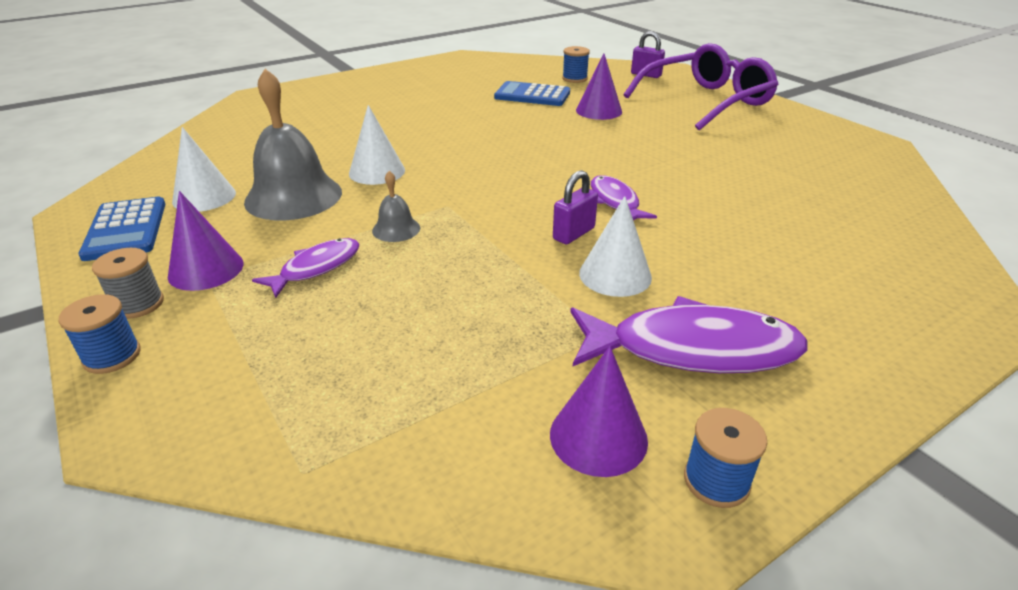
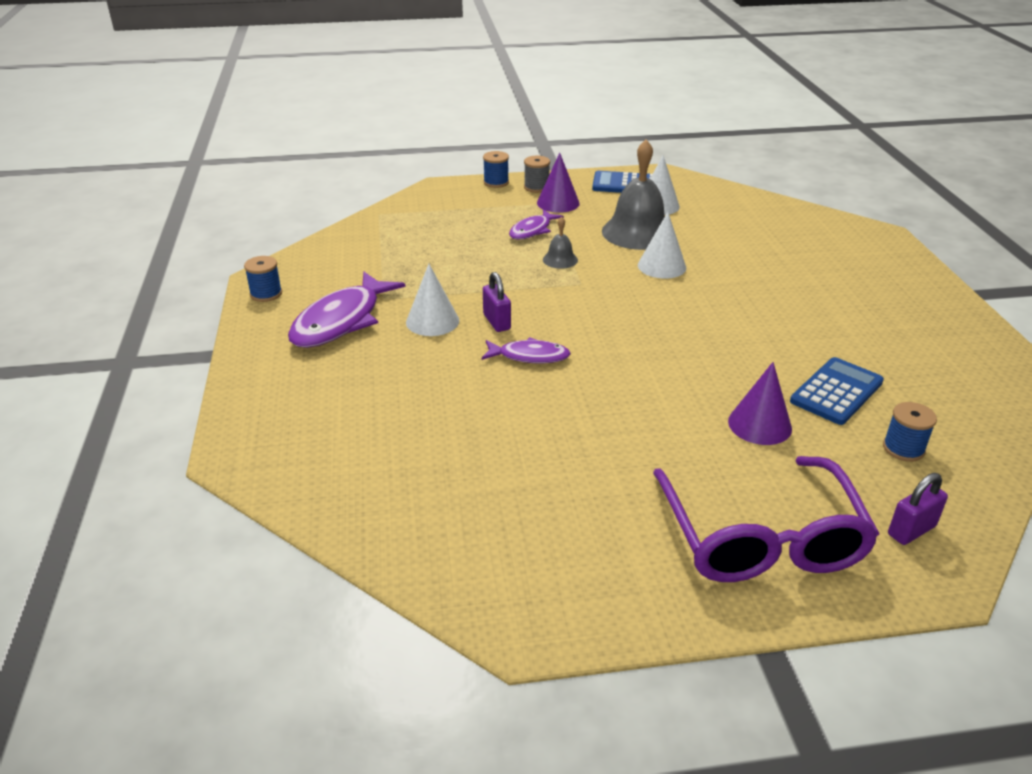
camera: 115 degrees right, 0 degrees up
purple fish [252,238,359,298] -> purple fish turned 60 degrees clockwise [509,209,564,240]
purple cone [550,346,648,477] -> none

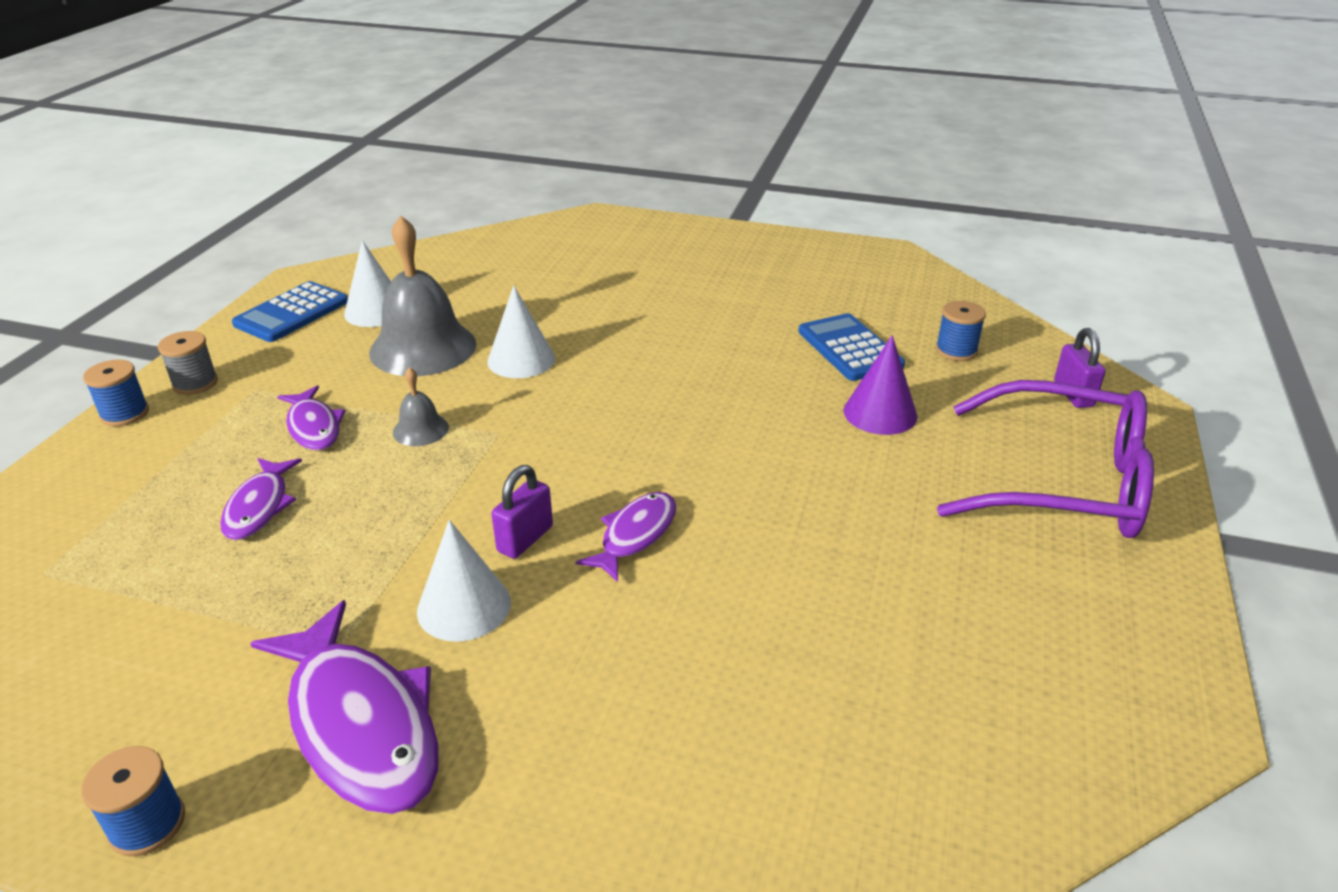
camera: 65 degrees left, 0 degrees up
purple padlock [483,272,511,332] -> purple padlock turned 60 degrees counterclockwise [491,465,553,559]
purple cone [537,153,580,213] -> none
none -> purple fish [220,458,302,540]

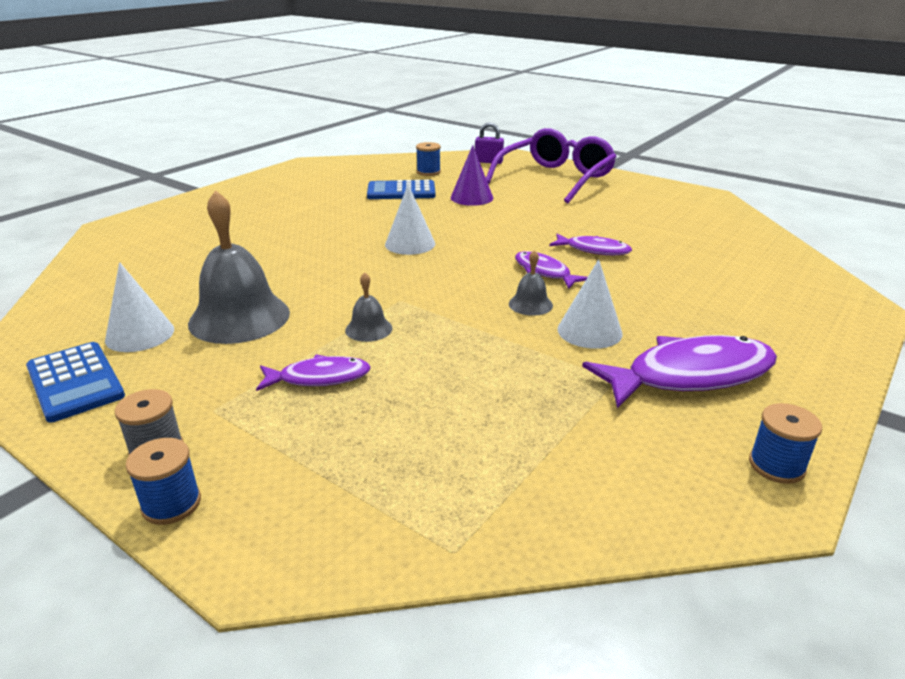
camera: 70 degrees left, 5 degrees down
purple fish [220,458,302,540] -> purple fish moved to [549,234,632,255]
white cone [487,285,555,378] -> white cone moved to [385,184,435,255]
purple padlock [491,465,553,559] -> grey bell [509,250,553,316]

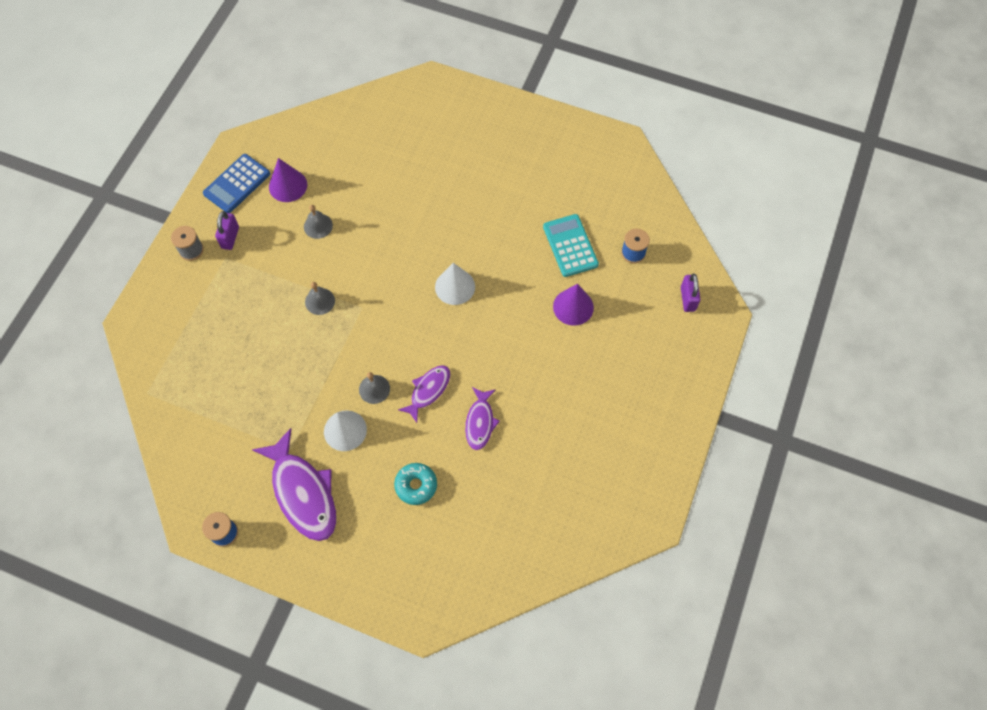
camera: 75 degrees right, 35 degrees up
white cone [105,262,174,352] -> purple cone [269,158,307,202]
blue spool [126,438,201,525] -> none
grey bell [188,190,290,344] -> grey bell [304,205,333,239], size x0.47
purple fish [256,354,371,391] -> none
blue calculator [367,180,436,199] -> turquoise calculator [543,214,599,277]
purple glasses [486,128,617,203] -> none
none -> purple padlock [215,211,239,250]
none -> turquoise donut [394,463,437,505]

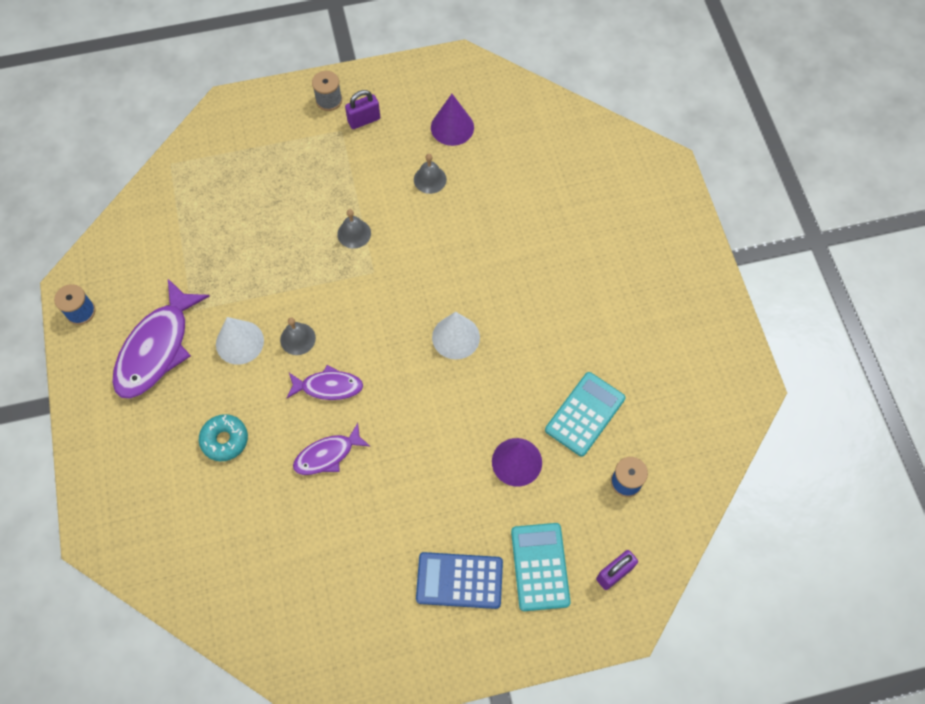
camera: 55 degrees right, 0 degrees up
blue calculator [203,154,270,213] -> blue calculator moved to [416,552,503,609]
none -> turquoise calculator [511,523,571,611]

